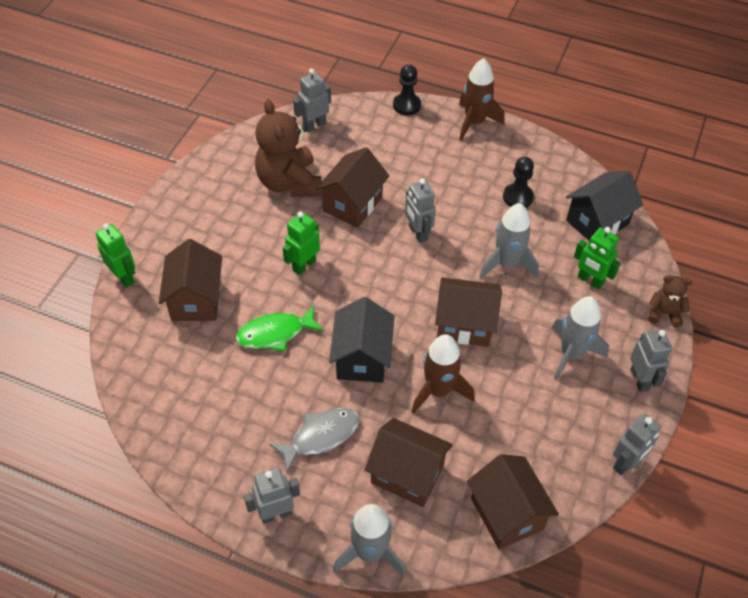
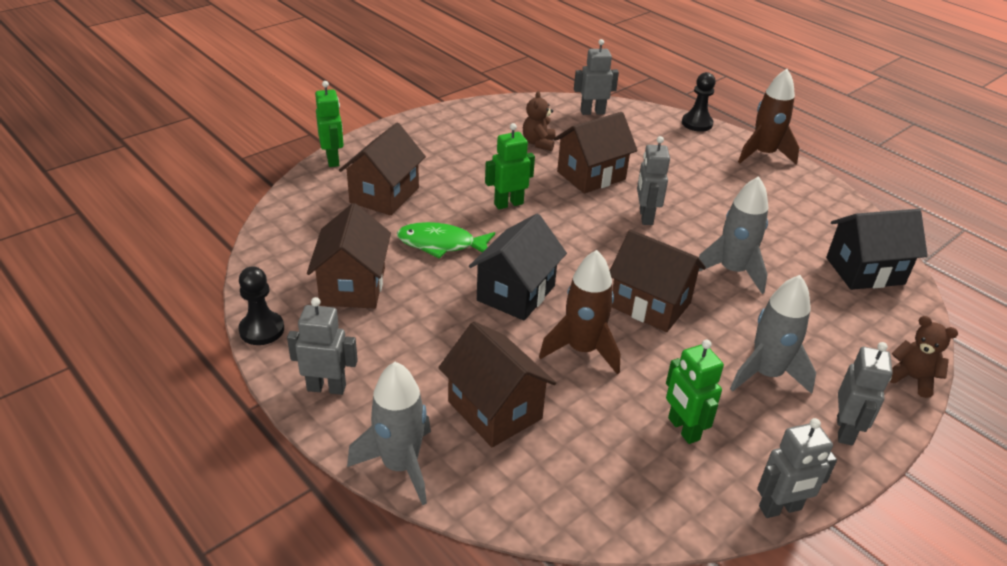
camera: 25 degrees right, 15 degrees down
brown teddy bear [255,99,322,197] -> brown teddy bear [523,91,556,151], size x0.50
grey fish [269,408,359,472] -> none
brown house [467,454,559,550] -> brown house moved to [307,203,391,309]
black pawn [503,157,534,208] -> black pawn moved to [238,266,284,345]
green robot [574,227,621,289] -> green robot moved to [666,340,724,444]

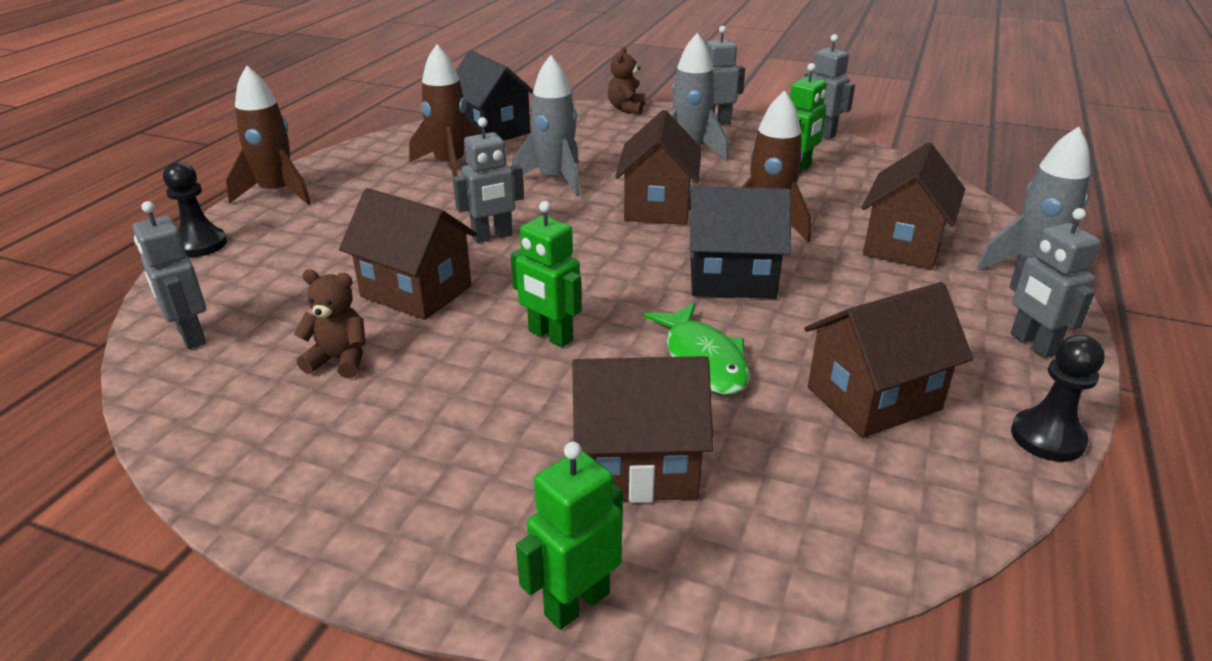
camera: 115 degrees left, 5 degrees down
brown teddy bear [523,91,556,151] -> brown teddy bear turned 150 degrees counterclockwise [293,270,366,378]
none -> brown rocket [409,44,481,177]

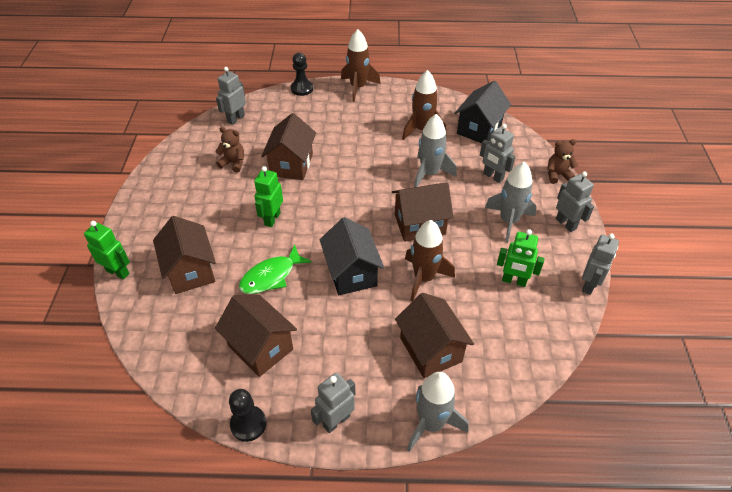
camera: 70 degrees right, 15 degrees up
brown teddy bear [293,270,366,378] -> brown teddy bear turned 60 degrees counterclockwise [216,127,244,173]
grey robot [453,117,524,243] -> grey robot moved to [480,124,515,183]
brown house [861,143,965,270] -> brown house turned 60 degrees clockwise [395,293,474,378]

